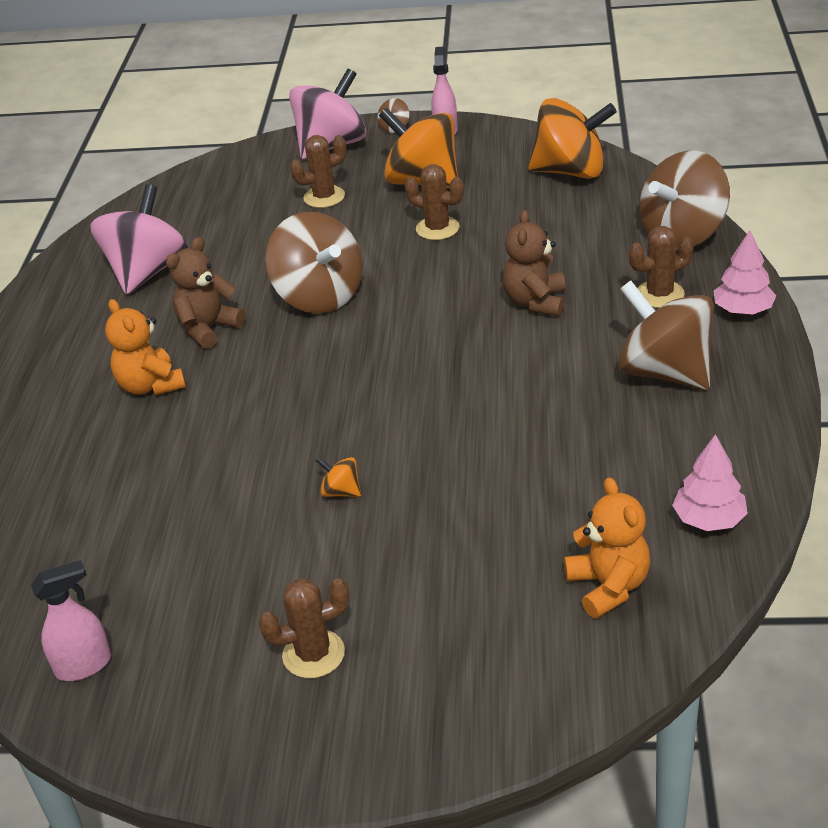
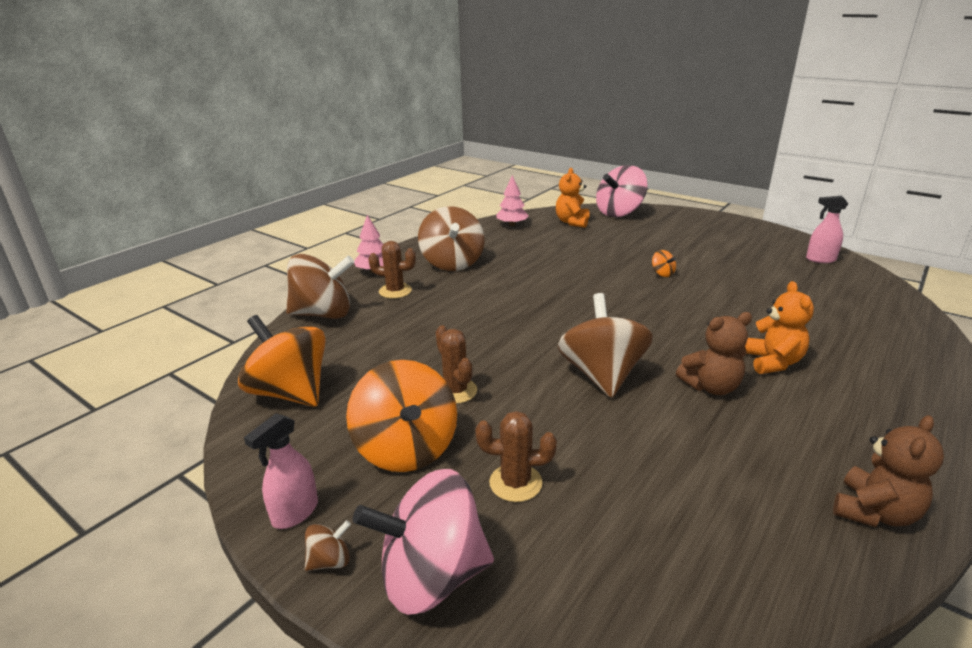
camera: 150 degrees left, 10 degrees down
pink spinning top [90,184,188,295] -> pink spinning top moved to [596,165,648,217]
brown cactus [259,579,350,678] -> none
brown teddy bear [503,210,565,316] -> brown teddy bear moved to [833,415,944,527]

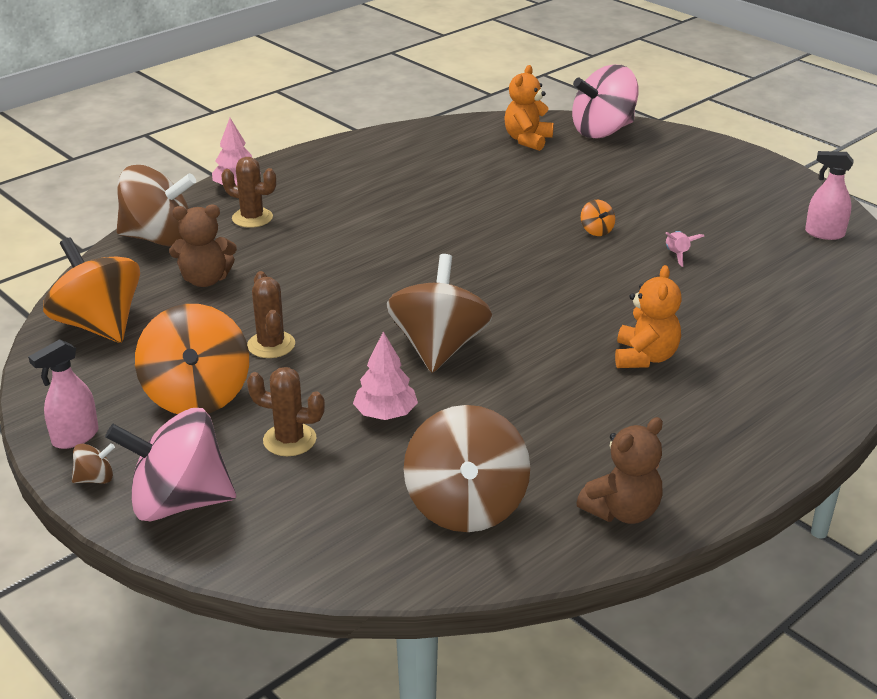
camera: 10 degrees right, 5 degrees up
brown spinning top [418,206,485,271] -> brown spinning top moved to [404,405,530,532]
pink tree [496,175,529,226] -> pink tree moved to [353,331,418,420]
brown teddy bear [676,312,752,395] -> brown teddy bear moved to [169,205,237,287]
none -> pink rocket [665,231,704,267]

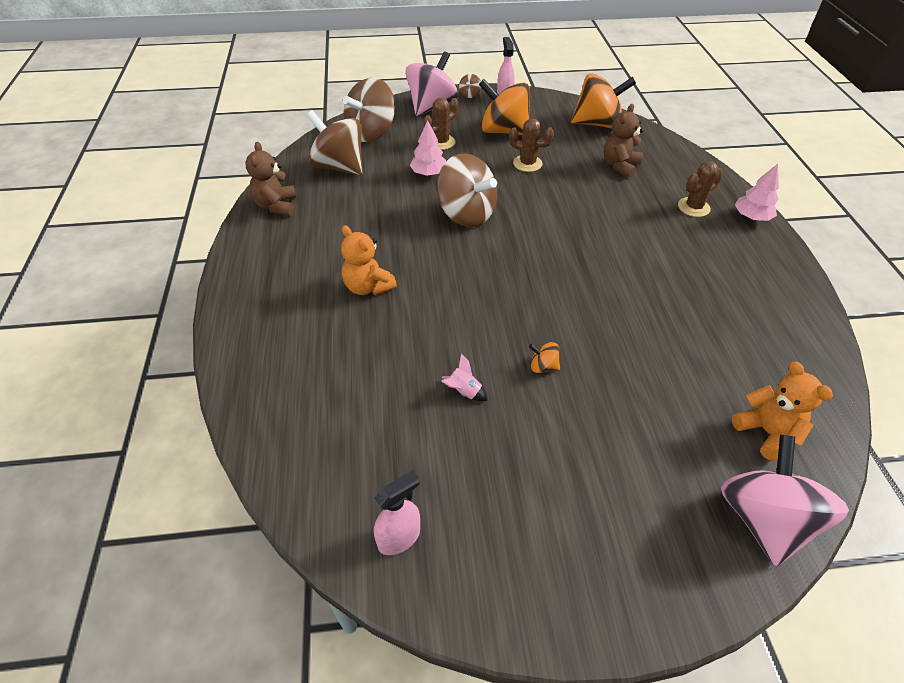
camera: 125 degrees right, 15 degrees up
brown spinning top [117,165,196,247] -> brown spinning top moved to [343,78,395,142]

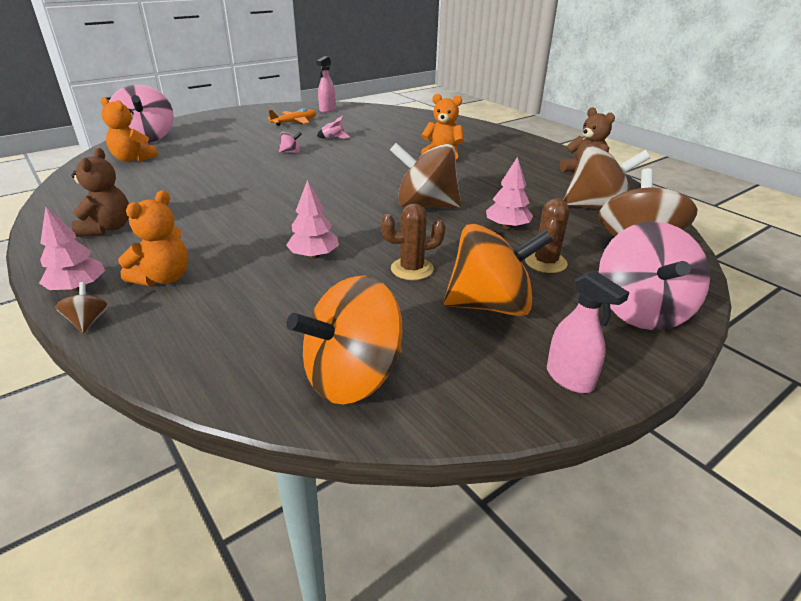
camera: 150 degrees right, 15 degrees down
brown spinning top [459,74,481,98] -> brown spinning top moved to [56,282,109,333]
orange spinning top [529,342,560,373] -> pink spinning top [279,132,302,153]
brown teddy bear [604,104,643,178] -> brown teddy bear moved to [72,148,129,237]
brown cactus [678,161,723,217] -> orange teddy bear [118,190,188,286]
none -> orange plane [267,109,316,126]
none -> pink tree [286,180,339,259]

